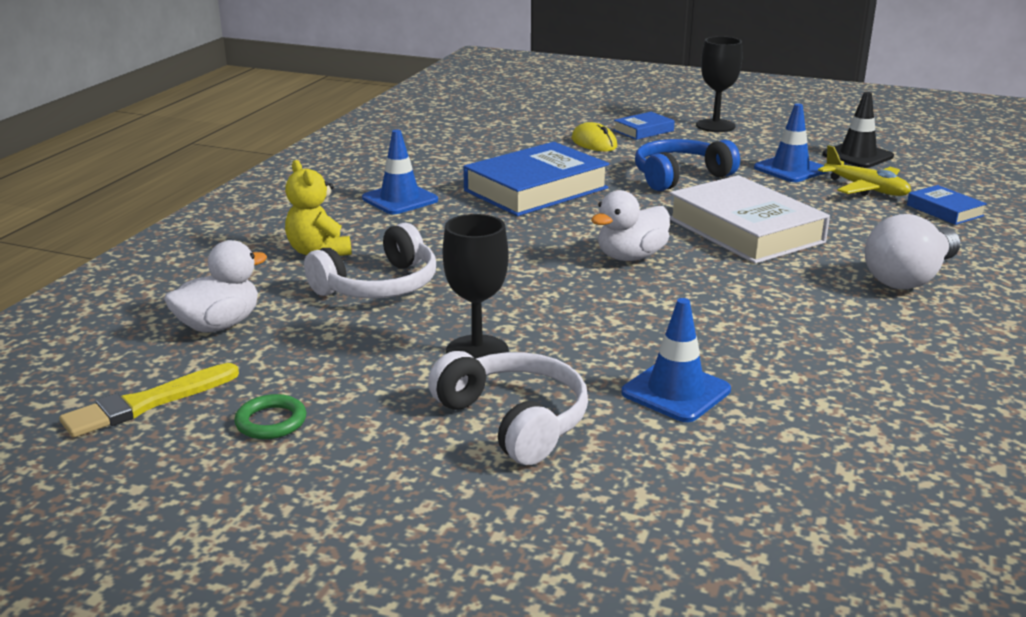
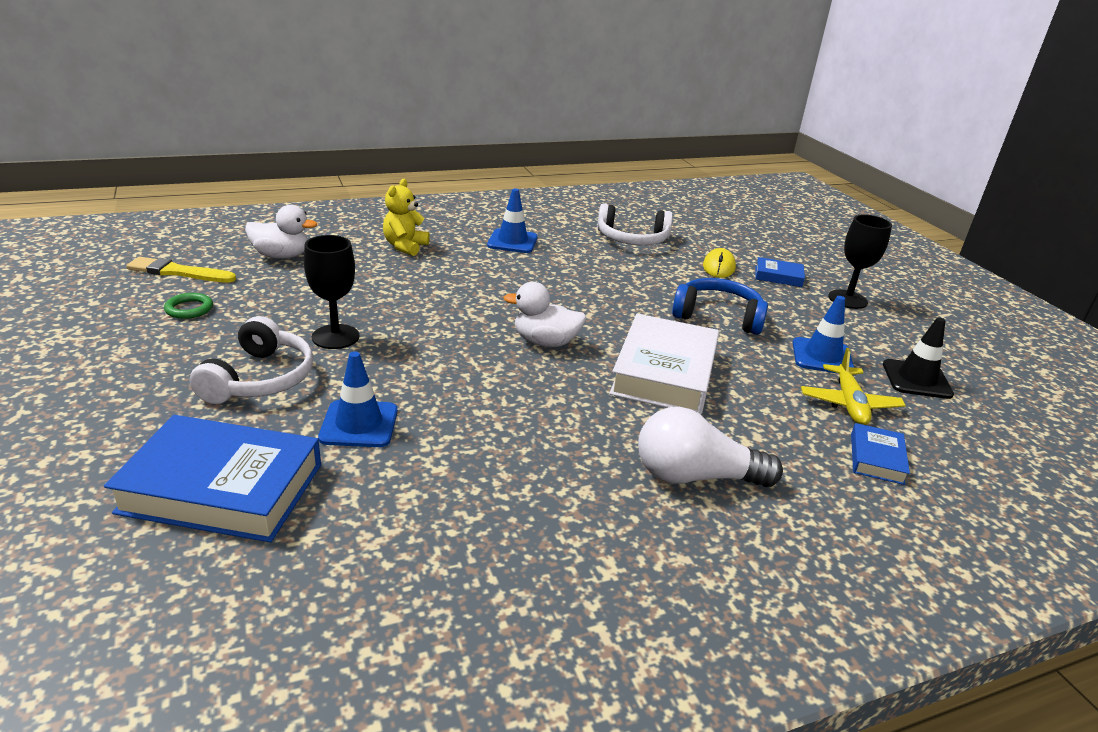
camera: 45 degrees right, 5 degrees up
white headphones [304,223,436,299] -> white headphones moved to [597,203,673,246]
blue book [463,142,610,216] -> blue book moved to [104,415,321,542]

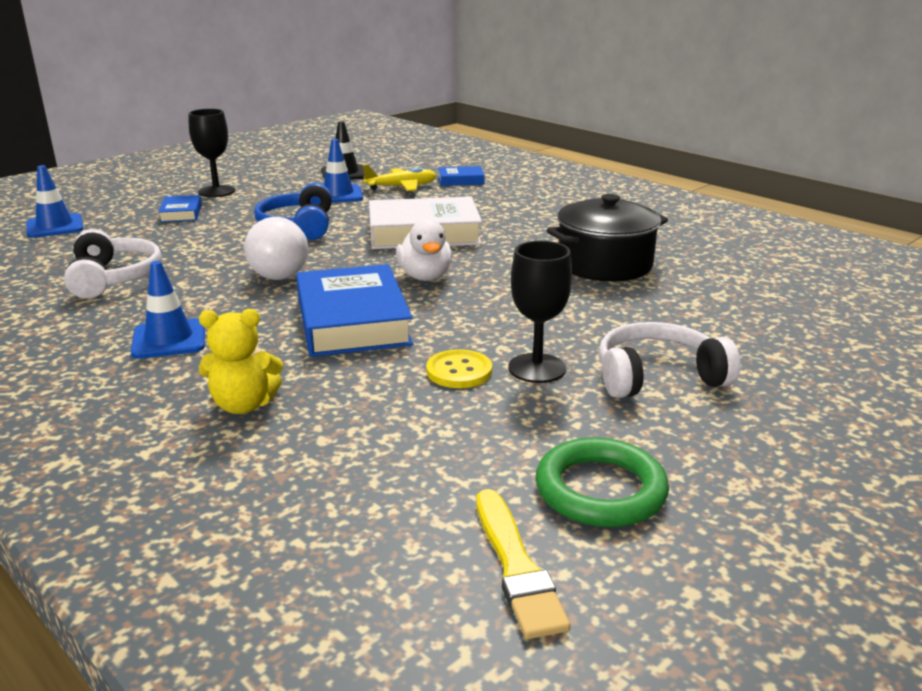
camera: 110 degrees left, 5 degrees down
blue book [104,415,321,542] -> blue book moved to [296,264,413,357]
green ring [164,293,213,319] -> green ring [535,437,669,527], size x1.80
white duck [245,205,317,259] -> none
blue traffic cone [318,351,398,447] -> blue traffic cone moved to [26,165,83,238]
white light bulb [638,407,783,487] -> white light bulb moved to [244,217,308,280]
yellow mouse [703,248,736,278] -> none
none -> yellow button [426,349,492,388]
none -> black pot [547,194,668,281]

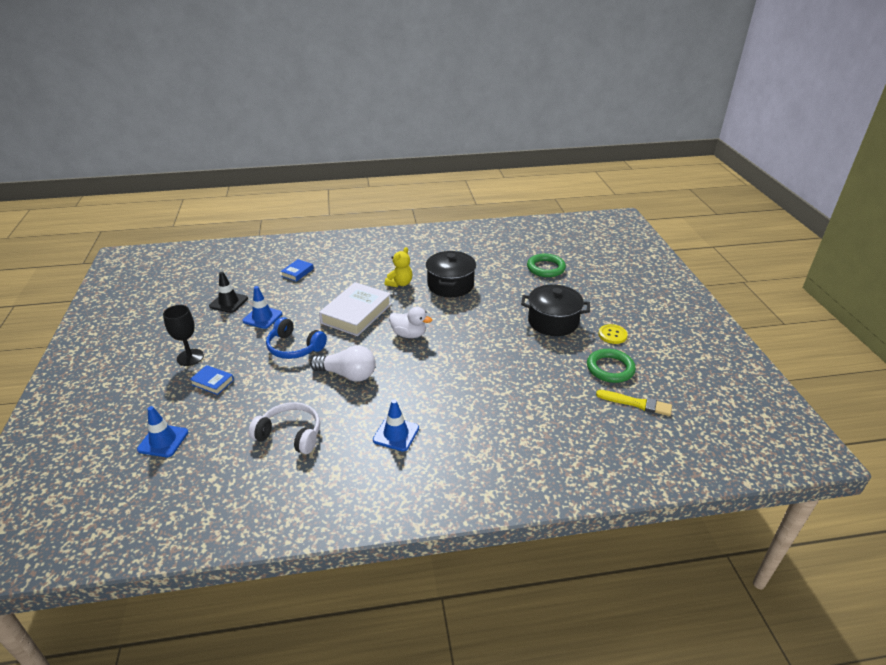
camera: 55 degrees left, 10 degrees up
yellow teddy bear [199,309,283,414] -> yellow teddy bear moved to [385,247,413,287]
blue book [296,264,413,357] -> none
yellow plane [363,164,437,191] -> none
yellow button [426,349,492,388] -> yellow button moved to [599,324,628,344]
black goblet [508,241,572,383] -> none
white headphones [599,322,741,398] -> black pot [521,284,590,336]
none -> green ring [527,254,566,277]

